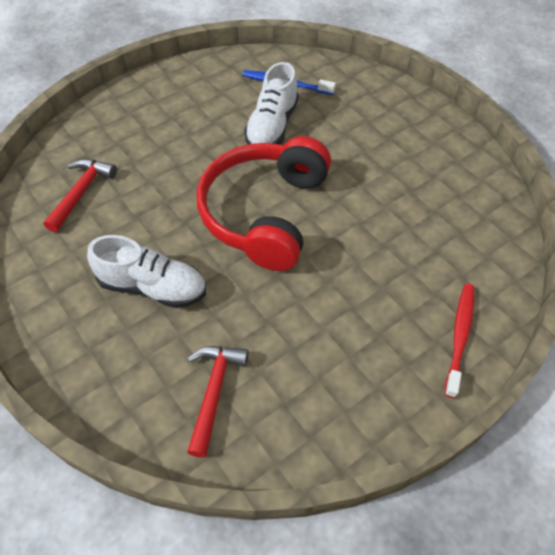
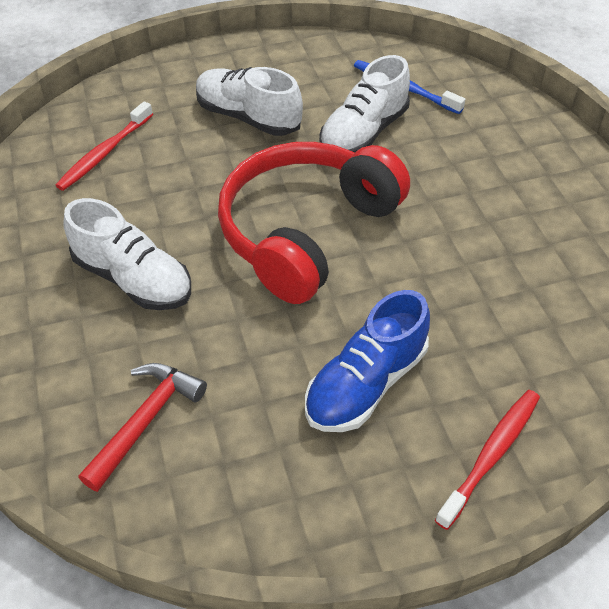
camera: 20 degrees right, 5 degrees down
red hammer [43,159,117,232] -> red toothbrush [55,101,153,191]
none -> white shoe [196,67,303,136]
none -> blue shoe [305,290,430,432]

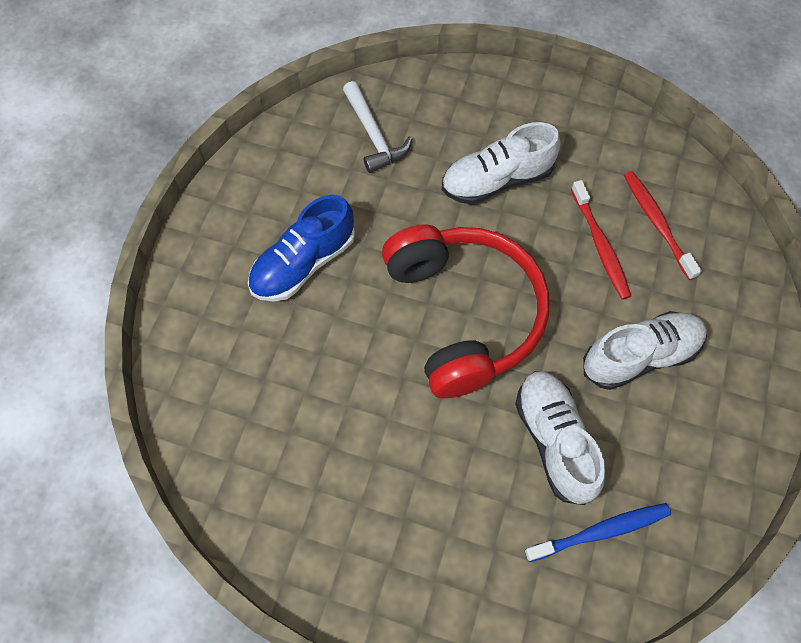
camera: 125 degrees right, 15 degrees up
red hammer [78,363,207,492] -> white hammer [343,81,413,173]
blue shoe [305,290,430,432] -> blue shoe turned 120 degrees counterclockwise [248,195,355,302]
red toothbrush [435,390,540,530] -> red toothbrush moved to [571,180,631,300]

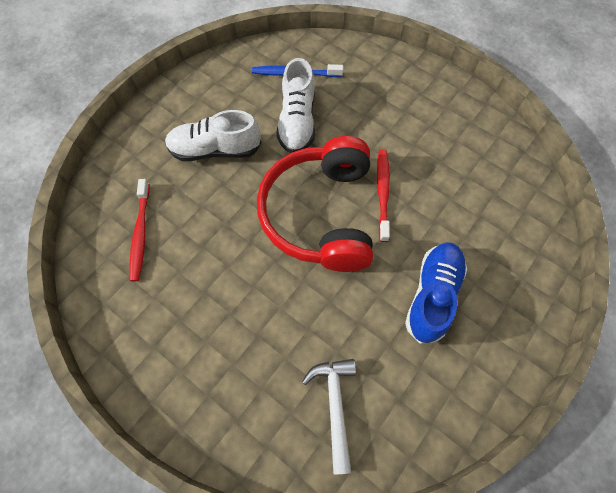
camera: 160 degrees left, 0 degrees up
blue shoe [248,195,355,302] -> blue shoe turned 45 degrees counterclockwise [405,242,467,344]
white shoe [442,122,561,205] -> none
red toothbrush [571,180,631,300] -> red toothbrush moved to [377,150,390,242]

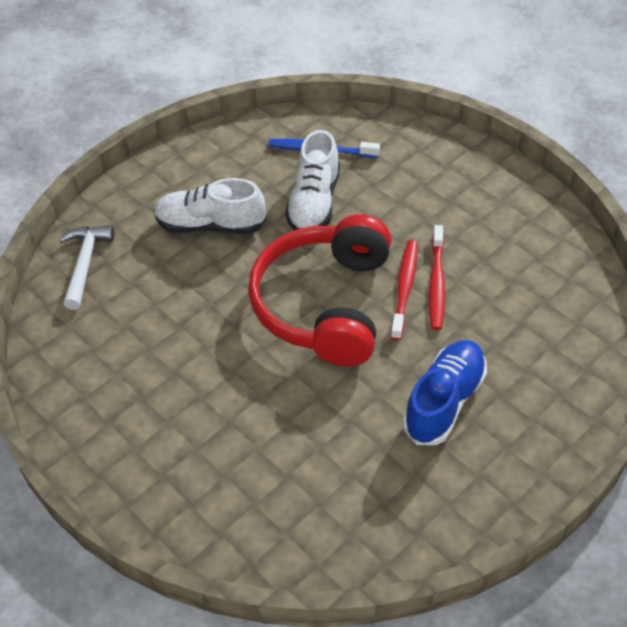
camera: 10 degrees right, 15 degrees down
red toothbrush [130,179,150,281] -> red toothbrush moved to [429,225,445,330]
white hammer [302,359,356,474] -> white hammer moved to [59,226,115,310]

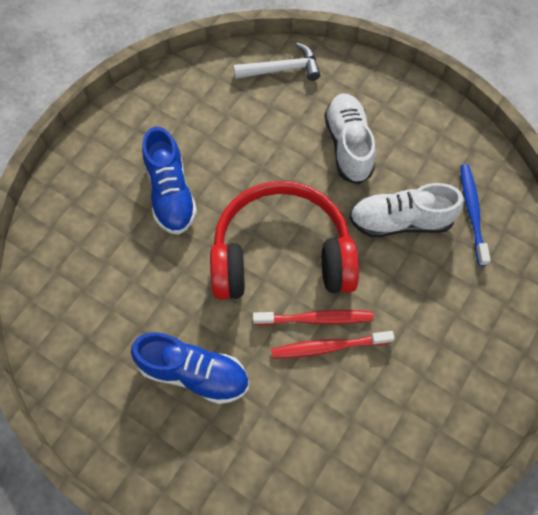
camera: 75 degrees right, 15 degrees up
none -> blue shoe [142,127,197,235]

